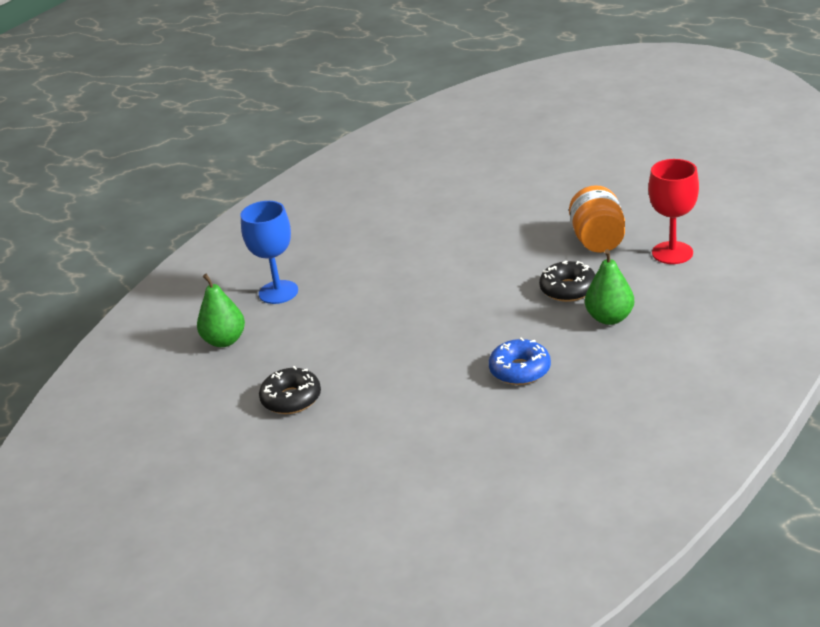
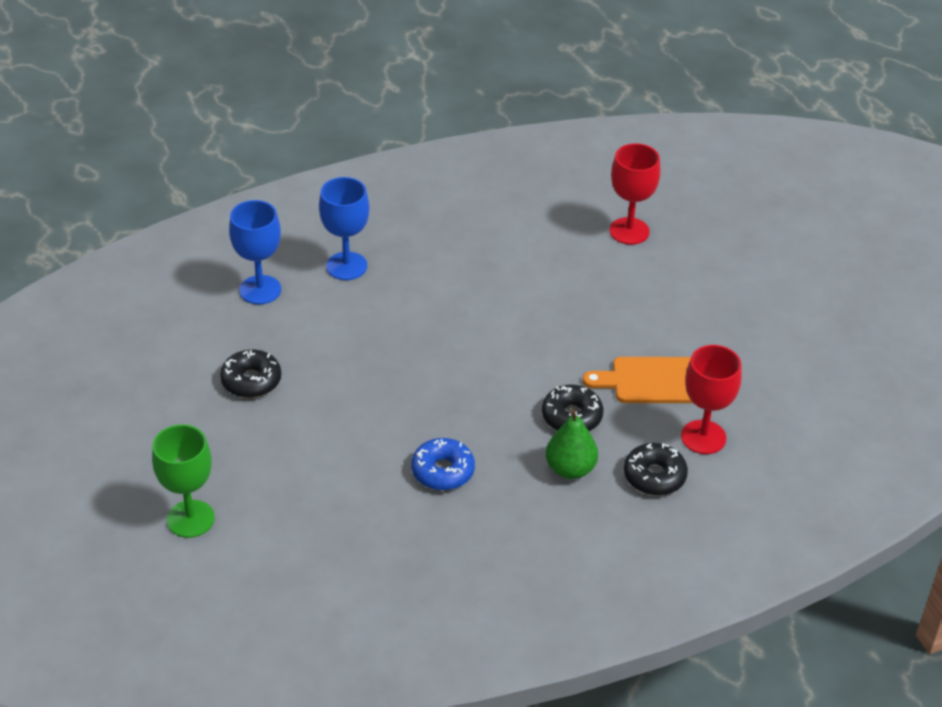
camera: 30 degrees right, 10 degrees up
green pear [197,273,245,347] -> blue goblet [229,200,281,304]
orange jar [569,185,625,253] -> orange cutting board [583,357,693,403]
none -> green goblet [152,424,215,538]
none -> red goblet [609,143,661,245]
none -> black donut [624,443,688,496]

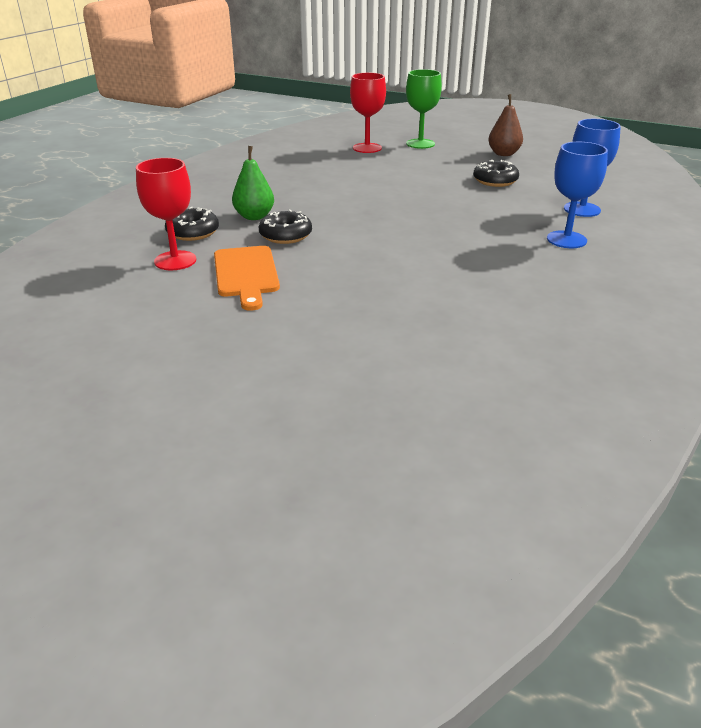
camera: 140 degrees right, 10 degrees down
blue donut [411,438,475,490] -> none
orange cutting board [583,357,693,403] -> orange cutting board turned 120 degrees clockwise [214,246,280,311]
red goblet [609,143,661,245] -> red goblet moved to [350,73,386,153]
none -> brown pear [489,94,523,156]

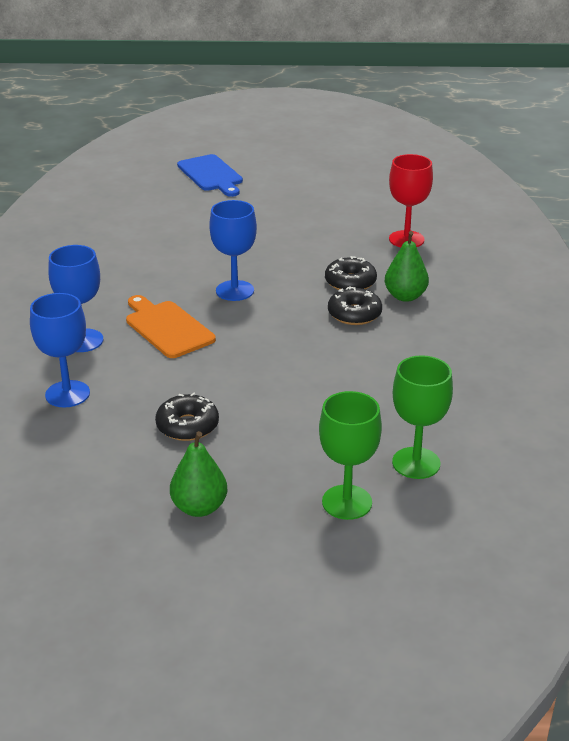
camera: 155 degrees right, 0 degrees up
black donut [165,207,219,241] -> black donut moved to [328,286,382,325]
orange cutting board [214,246,280,311] -> orange cutting board moved to [126,295,216,358]
red goblet [350,73,386,153] -> green goblet [392,355,453,479]
brown pear [489,94,523,156] -> green pear [170,431,228,517]
none -> blue cutting board [177,154,243,197]
none -> blue goblet [209,200,257,301]

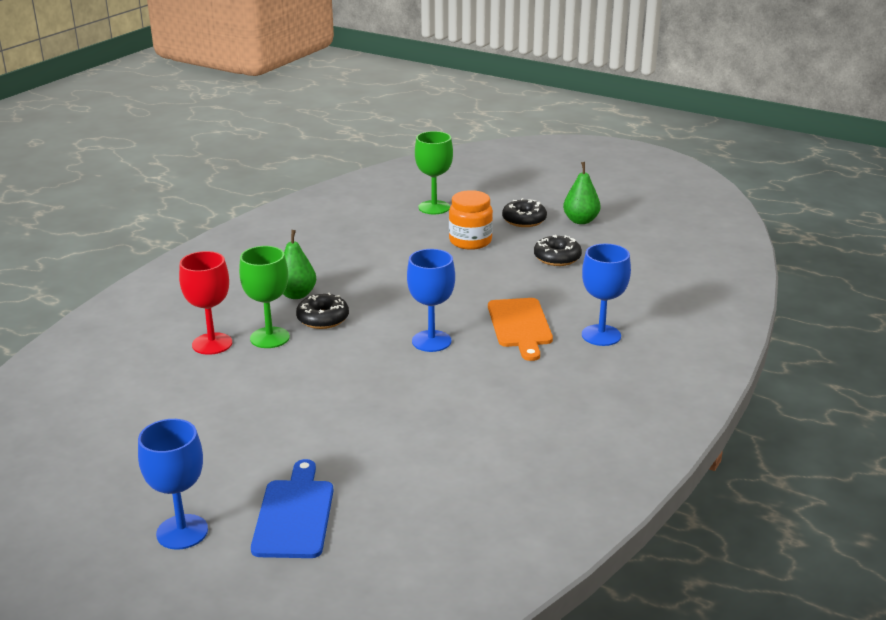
camera: 150 degrees left, 5 degrees down
blue goblet [30,293,90,408] -> blue goblet moved to [138,419,208,550]
green goblet [319,391,382,520] -> green goblet moved to [239,246,290,348]
black donut [328,286,382,325] -> black donut moved to [502,198,547,227]
none -> orange jar [449,190,493,250]

